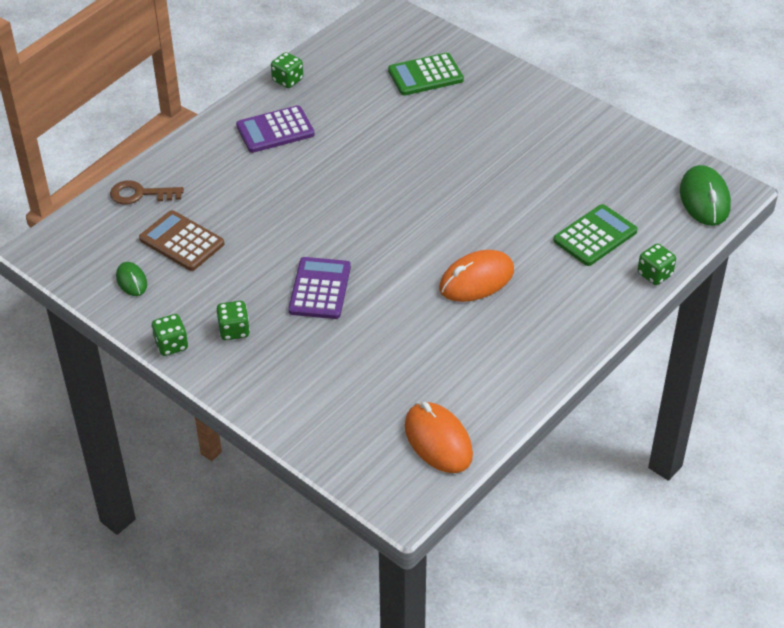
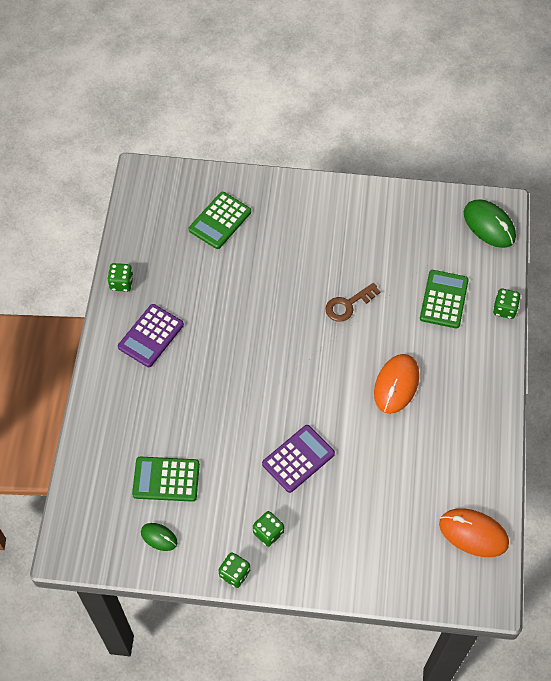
camera: 35 degrees left, 15 degrees up
brown key [110,180,184,205] -> brown key moved to [325,283,380,322]
brown calculator [139,210,224,271] -> green calculator [132,457,200,502]
purple calculator [288,257,351,319] -> purple calculator turned 75 degrees clockwise [262,425,335,493]

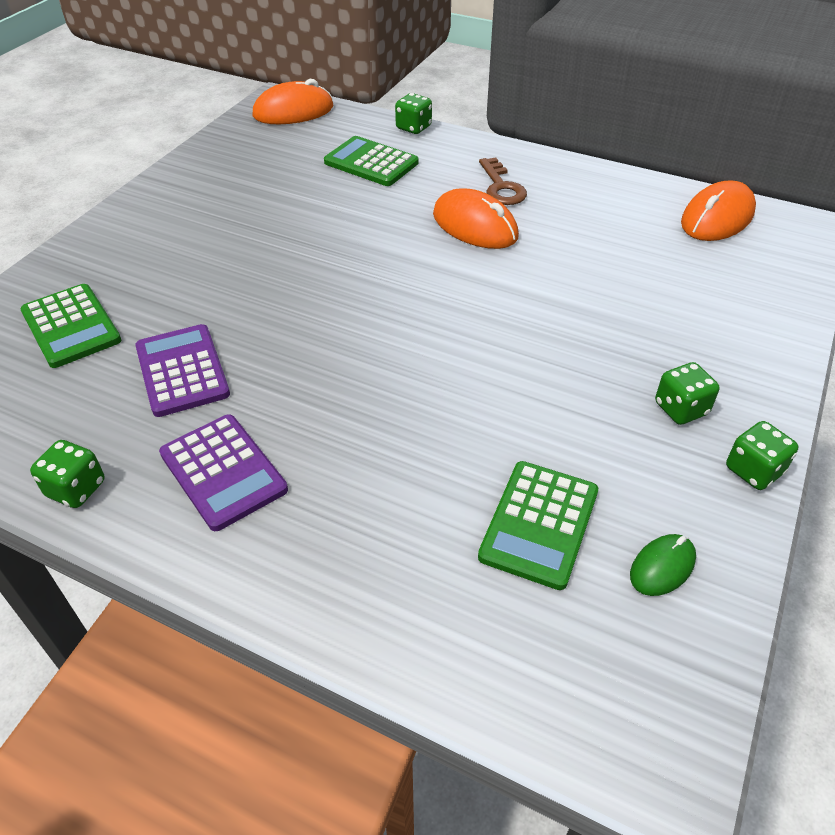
camera: 70 degrees left, 15 degrees down
purple calculator [262,425,335,493] -> purple calculator moved to [135,324,230,417]
brown key [325,283,380,322] -> brown key moved to [479,157,527,205]
green mouse [464,199,516,248] -> orange mouse [253,79,333,124]

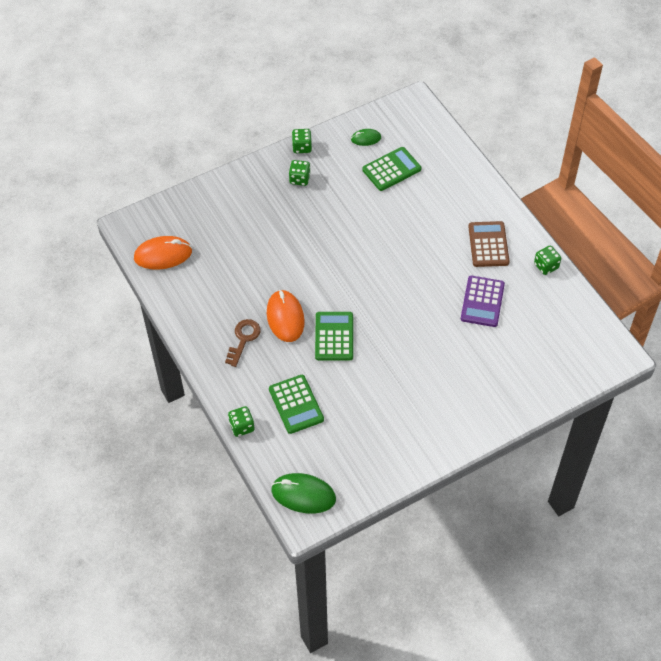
camera: 145 degrees left, 10 degrees up
green calculator [20,284,121,368] -> green calculator moved to [315,312,353,361]
purple calculator [159,414,288,531] -> brown calculator [468,221,510,267]
orange mouse [253,79,333,124] -> green mouse [271,473,336,513]

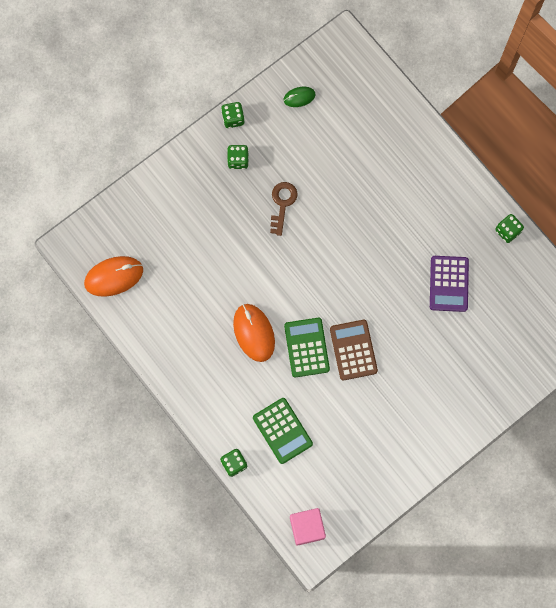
camera: 10 degrees left, 20 degrees up
brown key [225,319,261,367] -> brown key moved to [270,182,298,236]
green mouse [271,473,336,513] -> pink cube [290,508,326,546]
green calculator [362,147,421,191] -> none
brown calculator [468,221,510,267] -> brown calculator moved to [330,320,378,380]

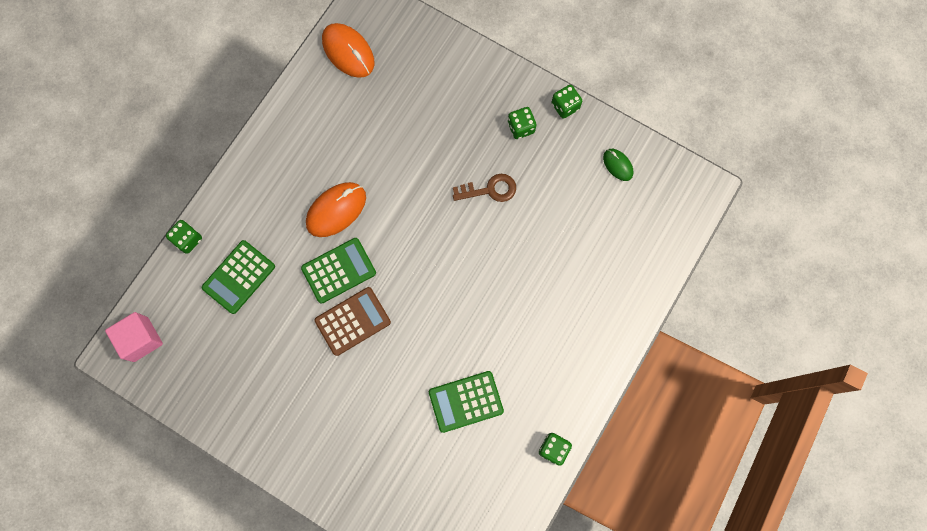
camera: 70 degrees right, 0 degrees up
purple calculator [430,256,469,312] -> green calculator [429,371,504,433]

